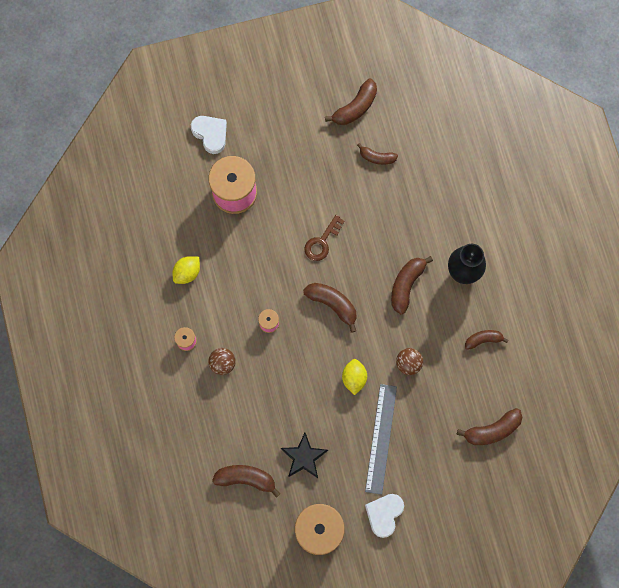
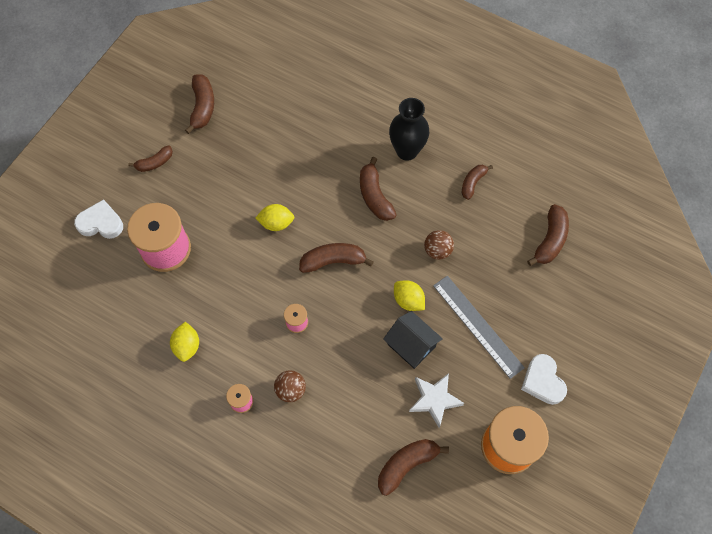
camera: 45 degrees left, 10 degrees down
black star [281,433,328,478] -> white star [409,373,464,428]
brown key [304,215,344,261] -> yellow lemon [255,204,294,231]
brown banana [357,143,398,165] -> brown banana moved to [128,145,173,172]
none -> black house [383,311,443,369]

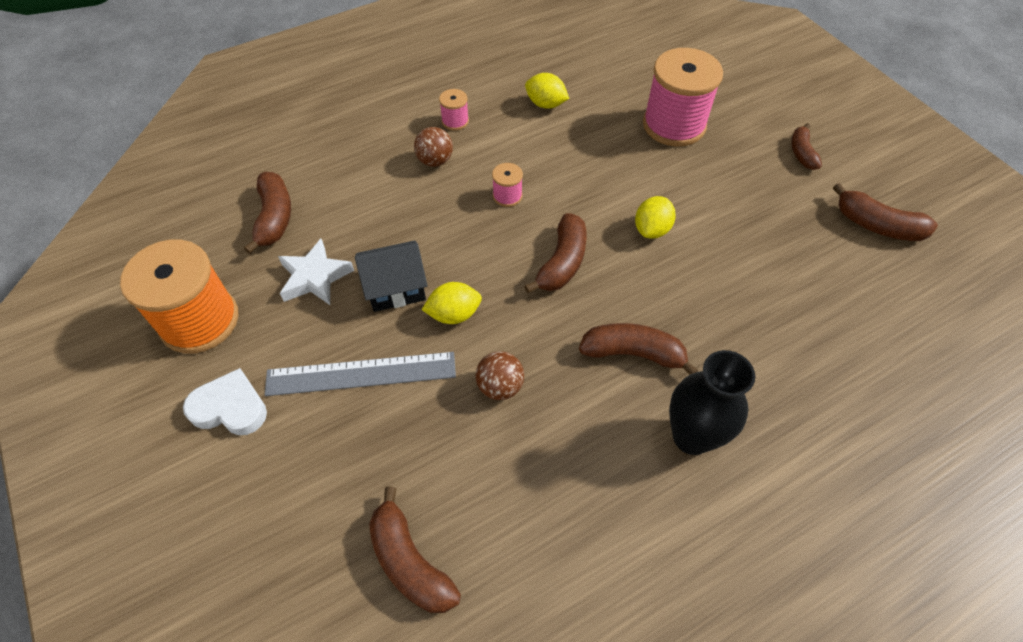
camera: 120 degrees right, 10 degrees down
white heart [74,199,123,239] -> none
brown banana [462,165,493,200] -> none

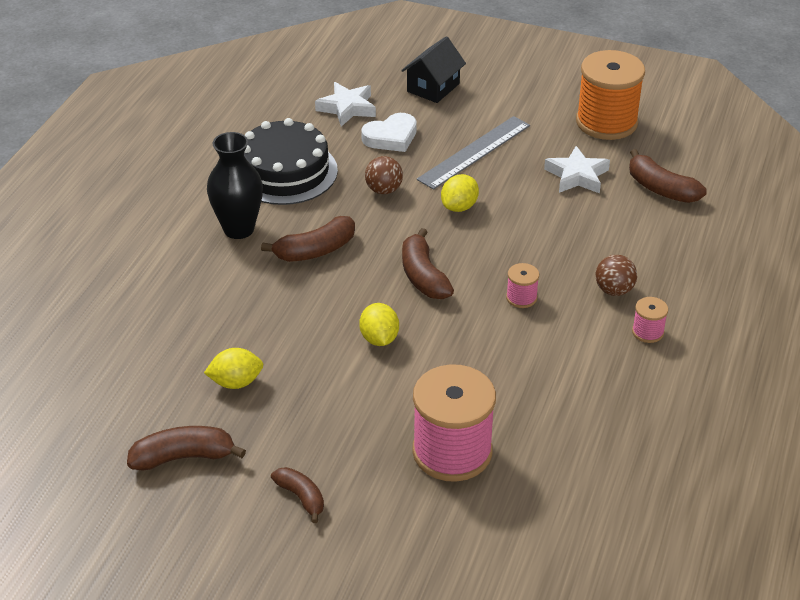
camera: 140 degrees right, 15 degrees down
white heart [183,368,267,435] -> white heart moved to [361,113,417,152]
black house [355,240,428,312] -> black house moved to [401,36,466,103]
brown banana [369,487,461,613] -> white star [315,82,376,126]
yellow lemon [525,73,569,109] -> yellow lemon moved to [204,348,263,389]
none -> black cake [244,118,338,205]

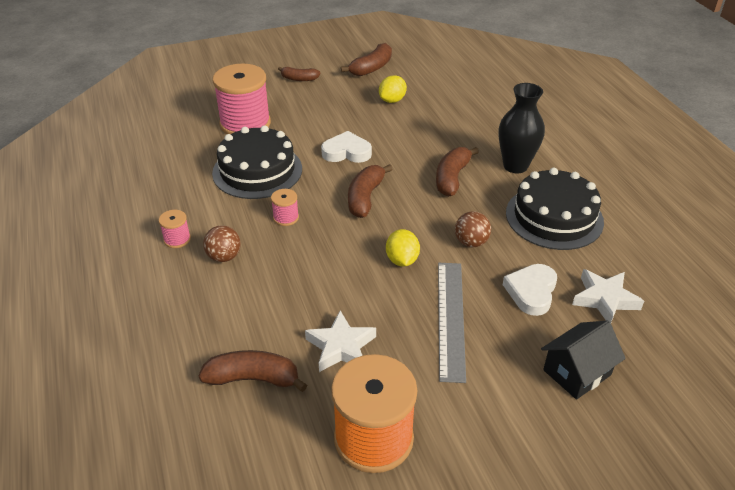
camera: 140 degrees right, 0 degrees up
yellow lemon [359,303,399,346] -> white heart [321,131,372,163]
black house [401,36,466,103] -> black house turned 60 degrees clockwise [541,321,626,399]
brown banana [402,228,454,299] -> brown banana turned 105 degrees counterclockwise [348,164,393,218]
none -> black cake [212,125,302,199]

